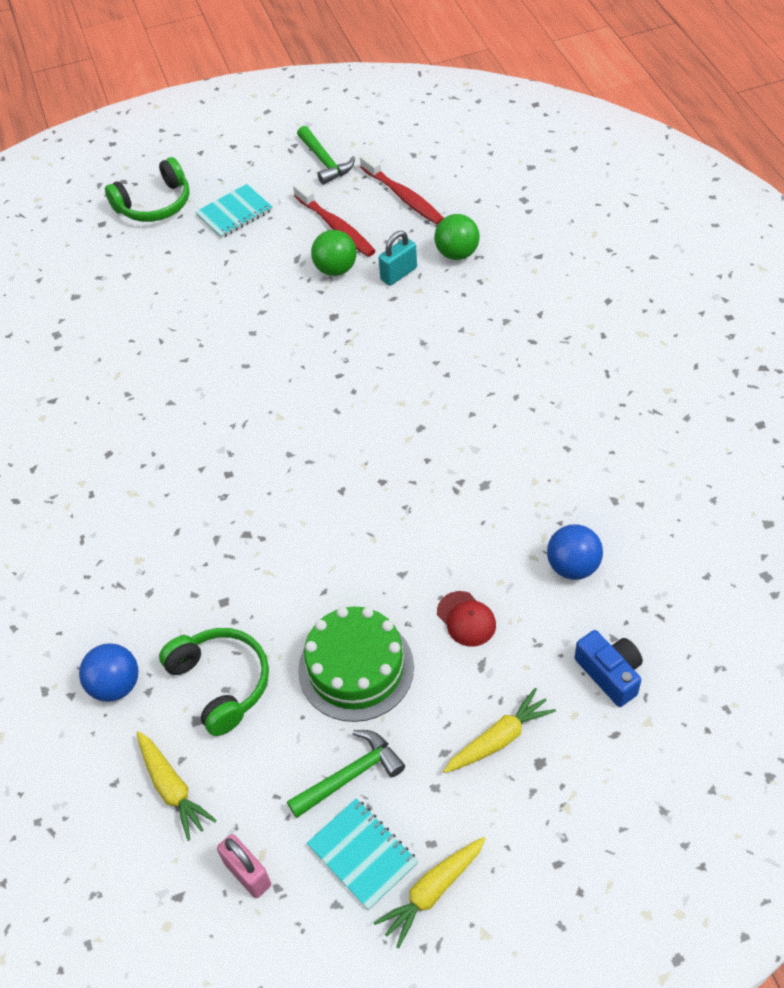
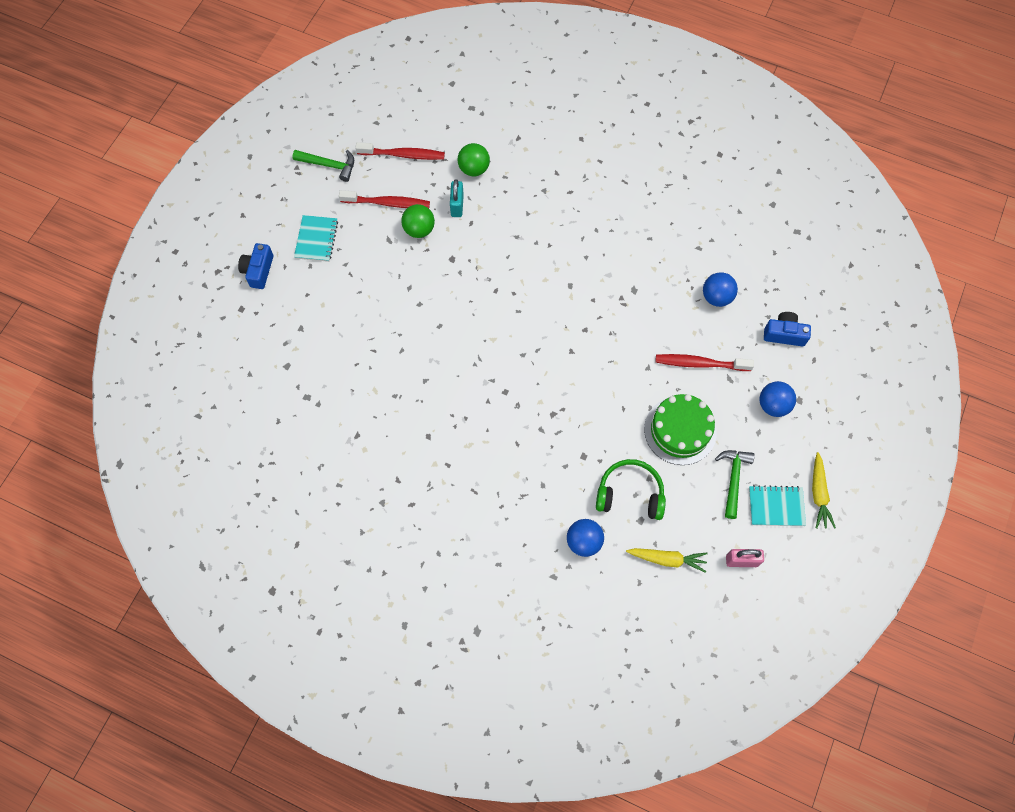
camera: 50 degrees left, 15 degrees up
green headphones [105,157,190,222] -> blue camera [238,243,273,289]
red cap [437,591,496,647] -> red toothbrush [656,354,754,371]
yellow carrot [443,688,556,773] -> blue ball [759,381,796,417]

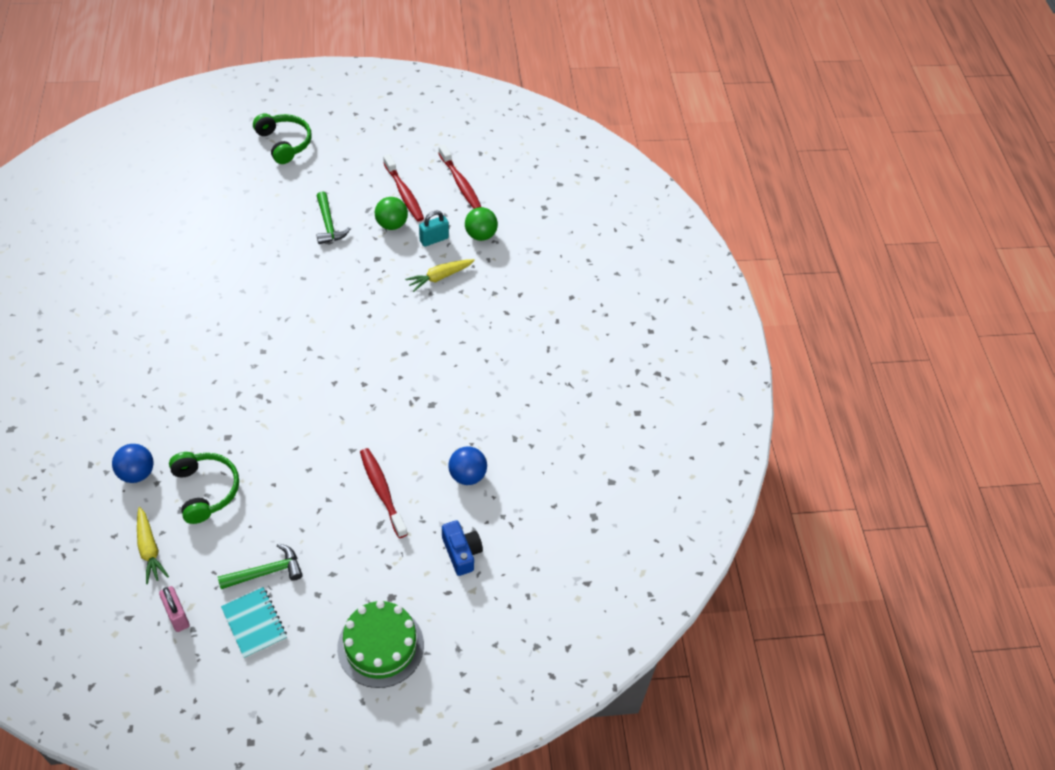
camera: 55 degrees right, 15 degrees down
blue camera [238,243,273,289] -> green headphones [253,113,312,164]
green hammer [292,150,354,182] -> green hammer moved to [316,192,351,244]
turquoise notebook [294,215,338,262] -> none
green cake [644,394,717,465] -> green cake moved to [337,600,424,688]
blue ball [759,381,796,417] -> none
yellow carrot [812,452,836,529] -> yellow carrot moved to [405,259,475,292]

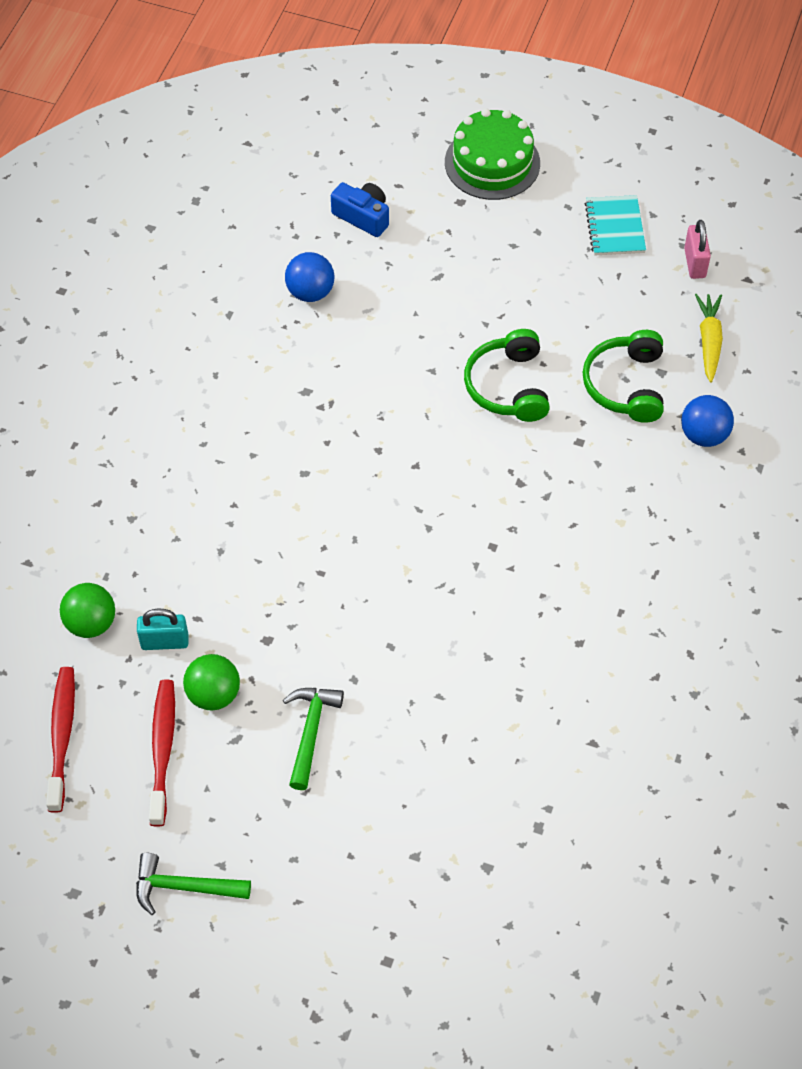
camera: 150 degrees left, 5 degrees up
green hammer [218,543,303,589] -> green hammer moved to [136,853,251,915]
green headphones [253,113,312,164] -> green headphones moved to [464,329,550,422]
red toothbrush [360,448,408,538] -> none
yellow carrot [405,259,475,292] -> none
blue camera [442,520,483,576] -> blue camera turned 120 degrees clockwise [331,182,389,237]

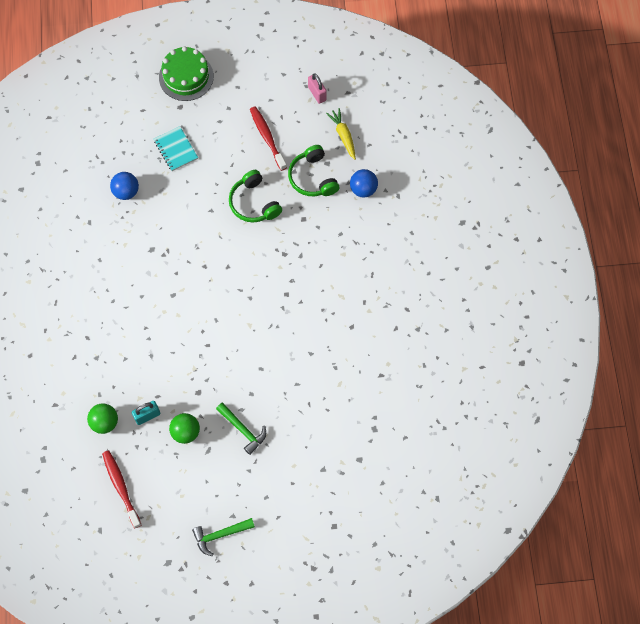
camera: 25 degrees left, 10 degrees up
red toothbrush [149,680,175,826] -> red toothbrush moved to [250,107,287,171]
green hammer [283,688,344,790] -> green hammer turned 150 degrees clockwise [216,403,266,455]
blue camera [331,182,389,237] -> none
turquoise notebook [585,195,646,255] -> turquoise notebook moved to [154,126,198,171]

